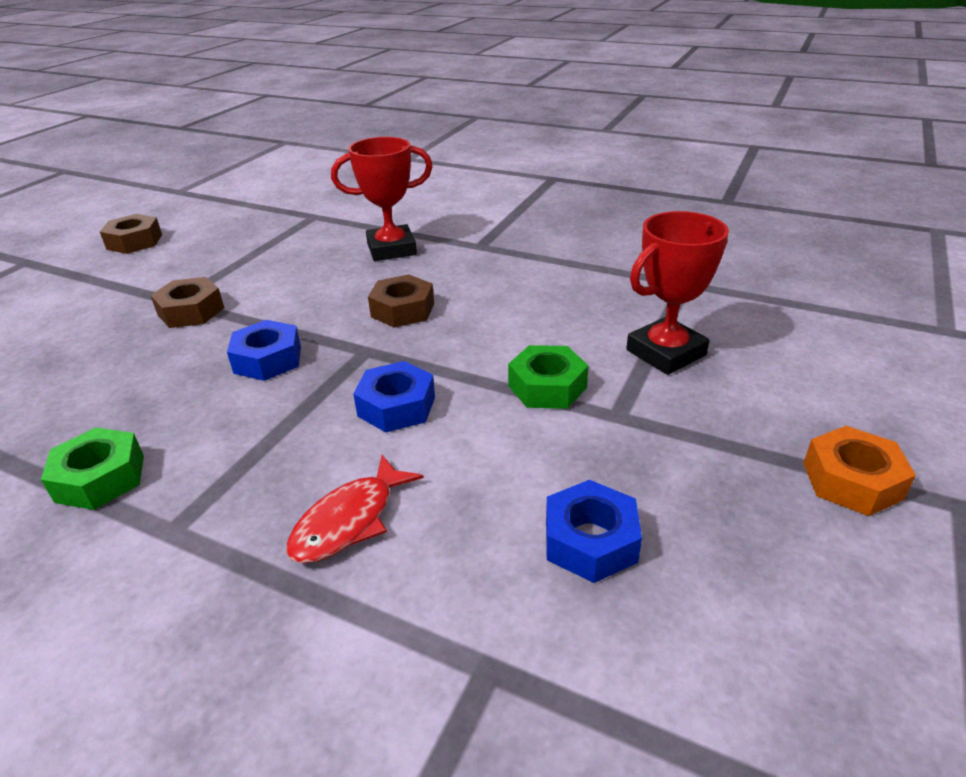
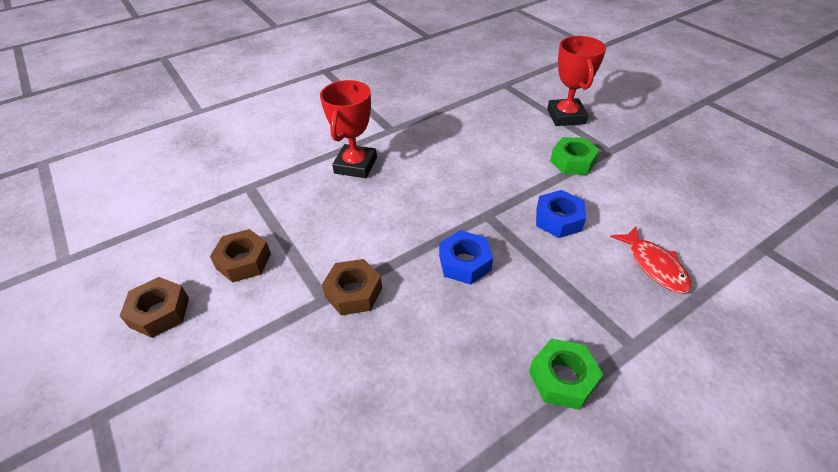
camera: 60 degrees left, 10 degrees up
brown nut [368,274,434,328] -> brown nut moved to [210,229,271,283]
blue nut [546,480,642,583] -> none
orange nut [803,426,916,516] -> none

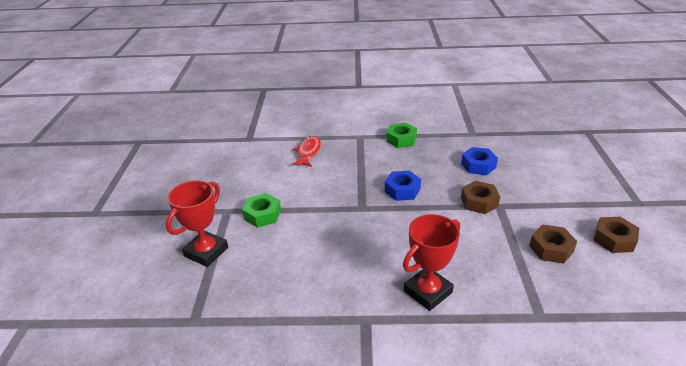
camera: 145 degrees left, 10 degrees down
blue nut [536,190,586,238] -> blue nut moved to [461,147,498,175]

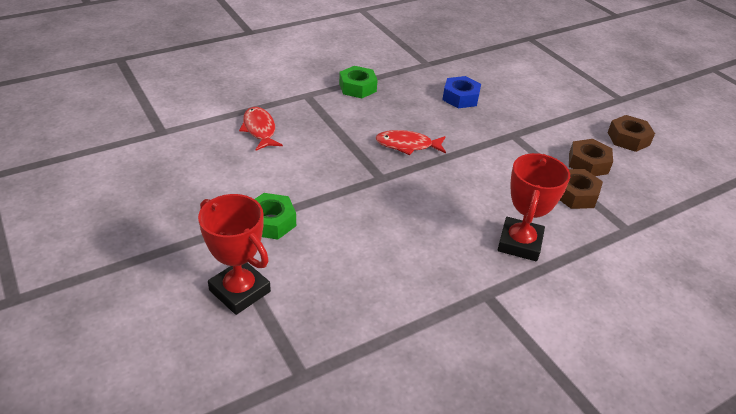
camera: 35 degrees left, 5 degrees up
red trophy [166,180,228,267] -> red trophy turned 45 degrees counterclockwise [198,194,271,315]
blue nut [385,171,421,201] -> red fish [375,130,446,155]
brown nut [461,181,500,214] -> brown nut moved to [560,169,603,209]

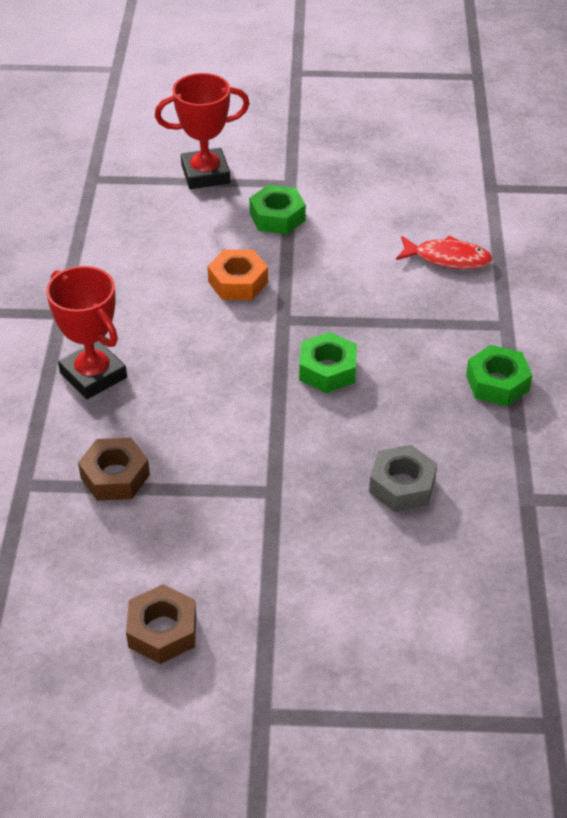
camera: 125 degrees right, 5 degrees up
red fish [375,130,446,155] -> green nut [299,332,357,393]
blue nut [442,76,481,108] -> grey nut [369,445,437,512]
brown nut [569,139,613,176] -> none
none -> orange nut [207,249,268,300]

